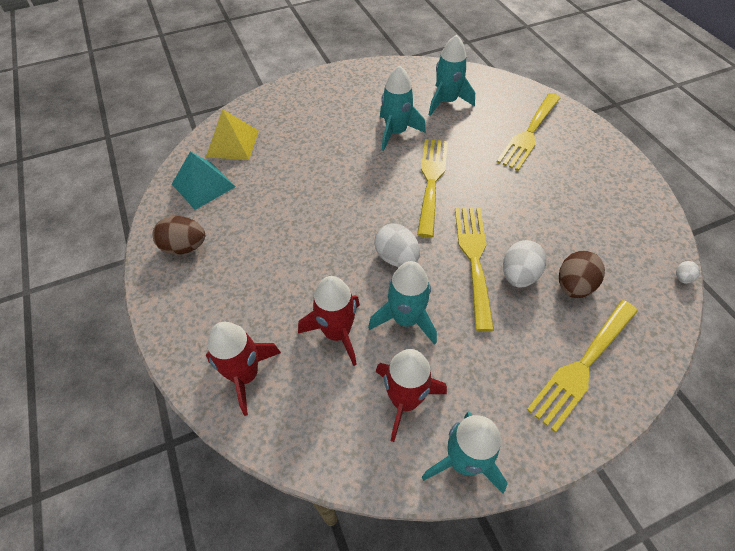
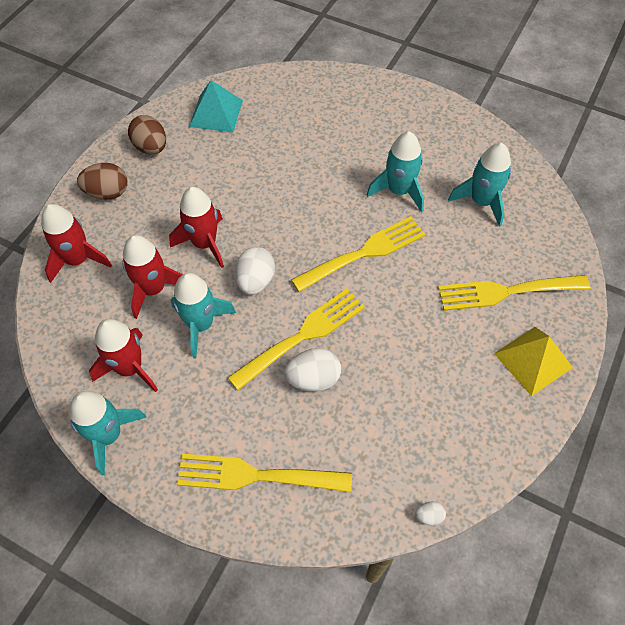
camera: 50 degrees right, 5 degrees up
yellow pyramid [206,109,259,160] -> yellow pyramid moved to [494,327,573,396]
brown egg [559,251,605,298] -> brown egg moved to [77,163,128,200]
none -> red rocket [169,187,224,268]

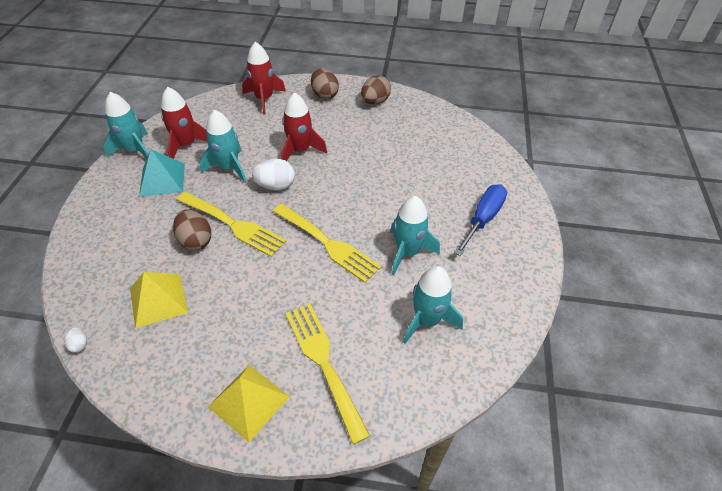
camera: 70 degrees right, 10 degrees down
red rocket [122,235,183,319] -> none
yellow fork [177,454,352,492] -> none
turquoise pyramid [189,80,243,133] -> turquoise pyramid moved to [139,149,185,197]
white egg [285,348,341,392] -> brown egg [173,209,212,251]
none -> yellow pyramid [130,272,188,329]
none -> blue screwdriver [454,184,507,256]

